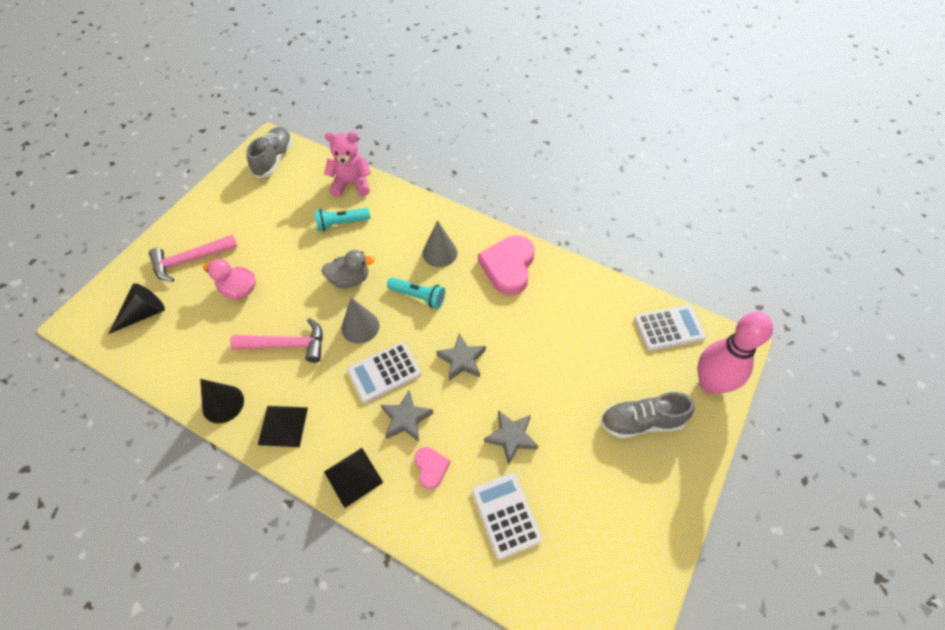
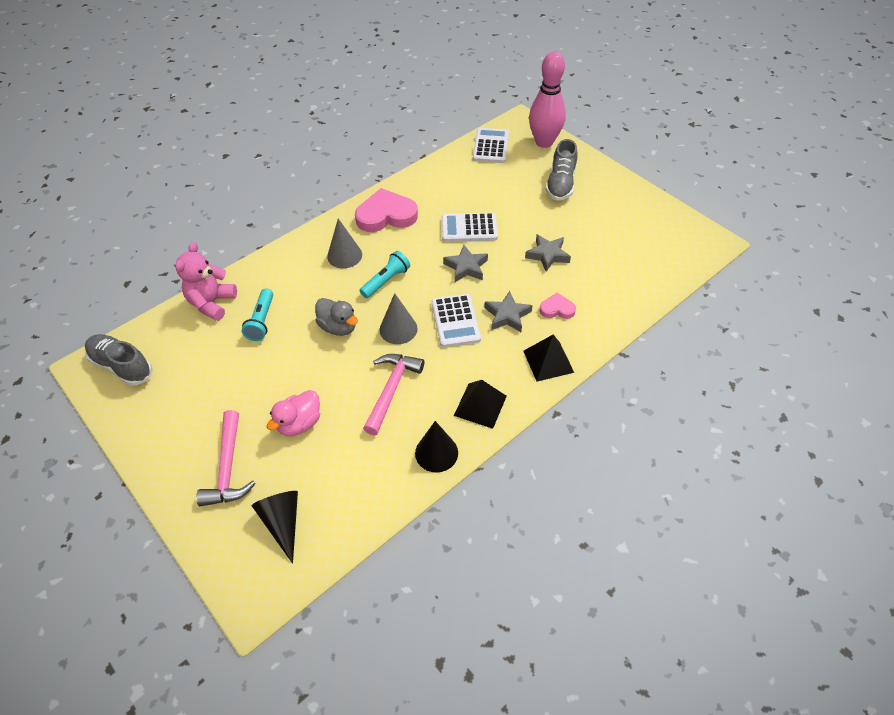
camera: 70 degrees left, 5 degrees down
grey duck [321,250,375,288] -> grey duck turned 120 degrees clockwise [315,298,358,336]
white calculator [472,473,542,560] -> white calculator moved to [442,213,498,242]
pink heart [478,235,535,295] -> pink heart turned 135 degrees clockwise [355,188,418,232]

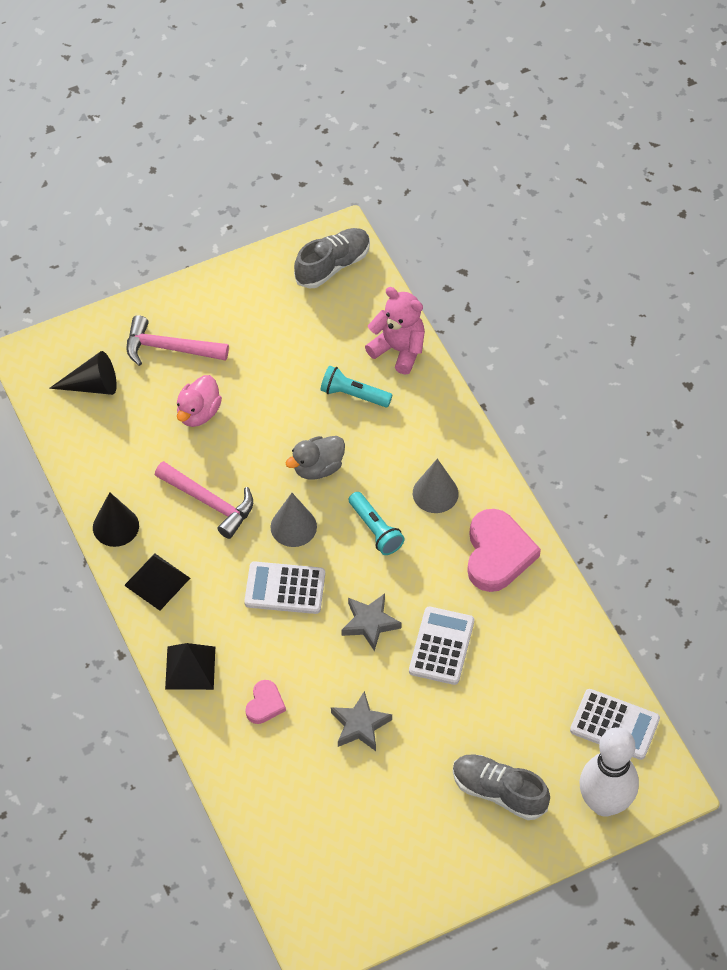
camera: 105 degrees right, 5 degrees up
pink duck [267,390,320,436] -> pink duck turned 120 degrees counterclockwise [177,375,222,427]
grey star [484,291,533,332] -> none
pink bowling pin [529,51,566,148] -> white bowling pin [579,727,639,817]

